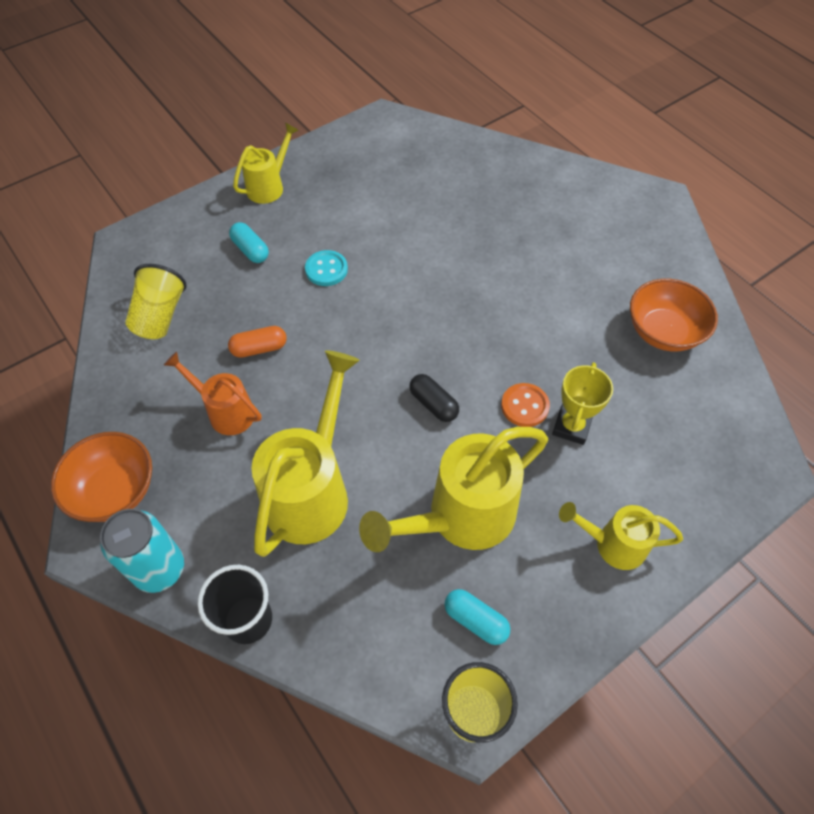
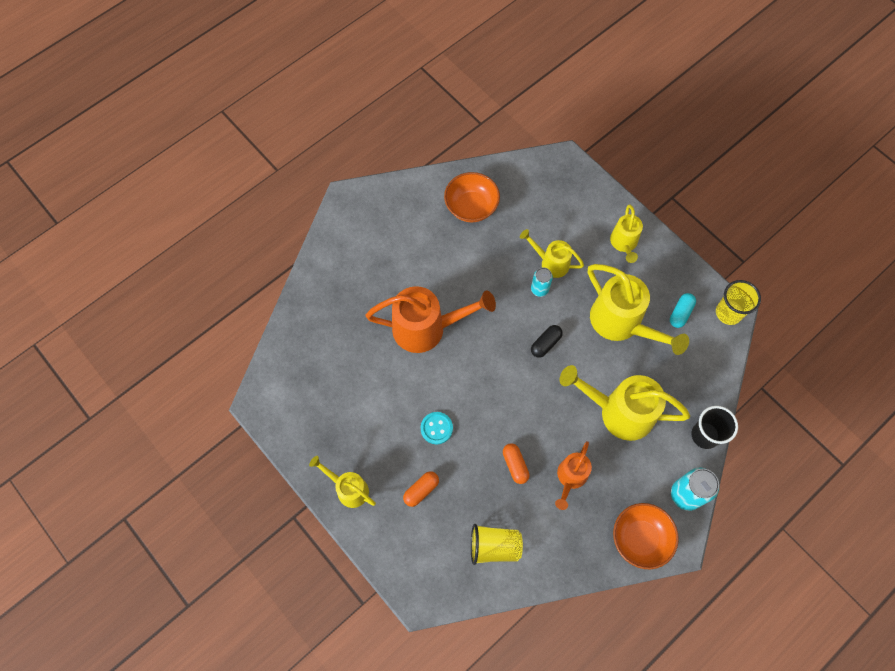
camera: 95 degrees left, 10 degrees up
turquoise capsule [229,222,269,263] -> orange capsule [403,471,439,507]
orange button [501,383,550,427] -> turquoise can [531,267,553,297]
yellow trophy [552,362,613,445] -> yellow watering can [520,229,584,278]
none -> orange watering can [366,286,496,353]

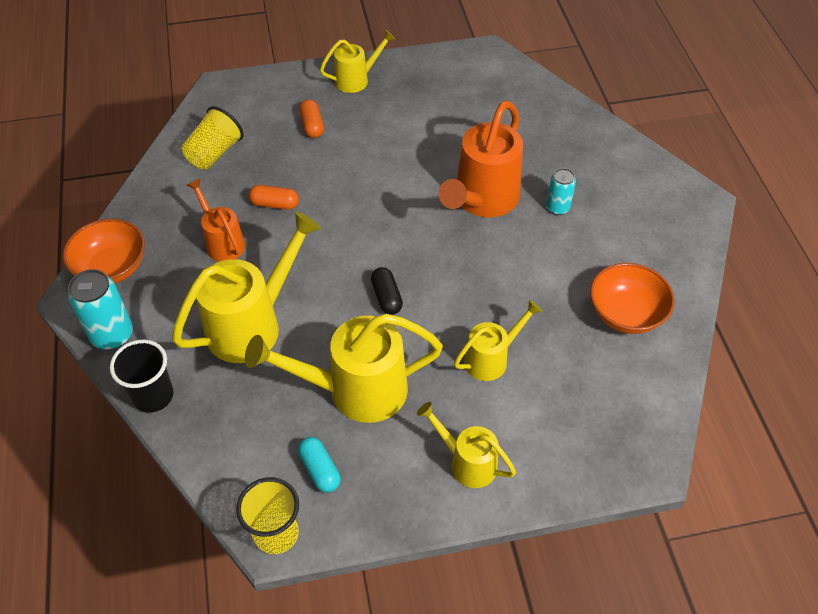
camera: 120 degrees right, 15 degrees down
turquoise button [421,412,453,444] -> none
turquoise can [531,267,553,297] -> turquoise can moved to [546,168,576,215]

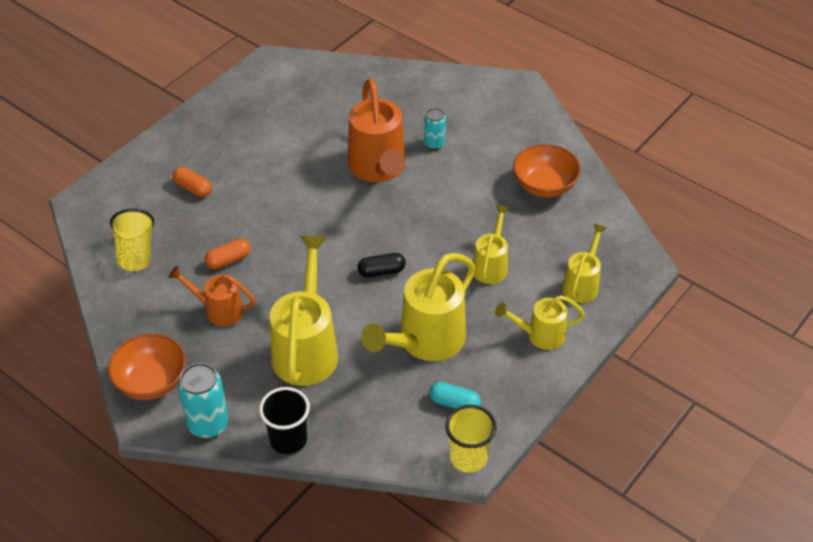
camera: 40 degrees left, 5 degrees down
yellow watering can [320,30,396,93] -> yellow watering can moved to [562,224,607,303]
black capsule [371,267,403,315] -> black capsule turned 45 degrees counterclockwise [358,253,406,277]

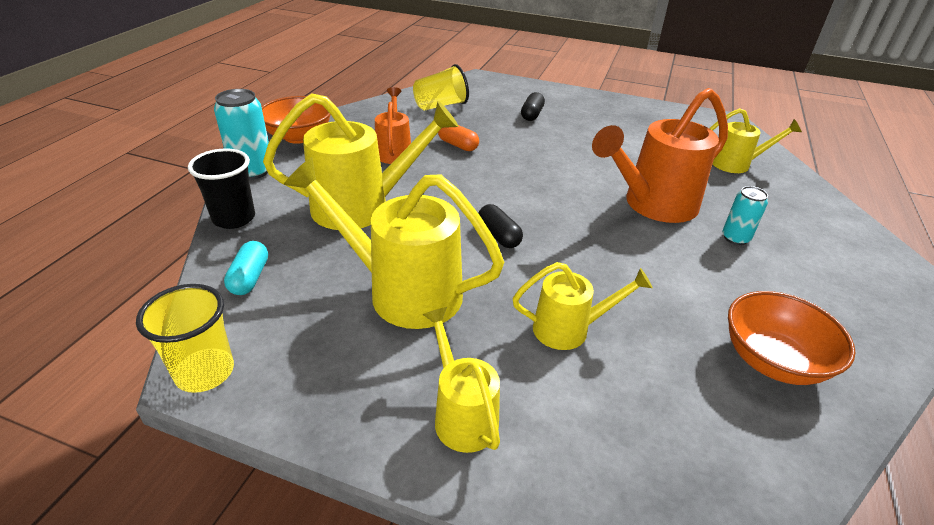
camera: 70 degrees right, 10 degrees down
orange capsule [173,167,212,197] -> black capsule [521,92,545,121]
turquoise capsule [429,382,481,409] -> turquoise capsule moved to [224,241,268,295]
yellow watering can [562,224,607,303] -> yellow watering can moved to [709,108,802,173]

